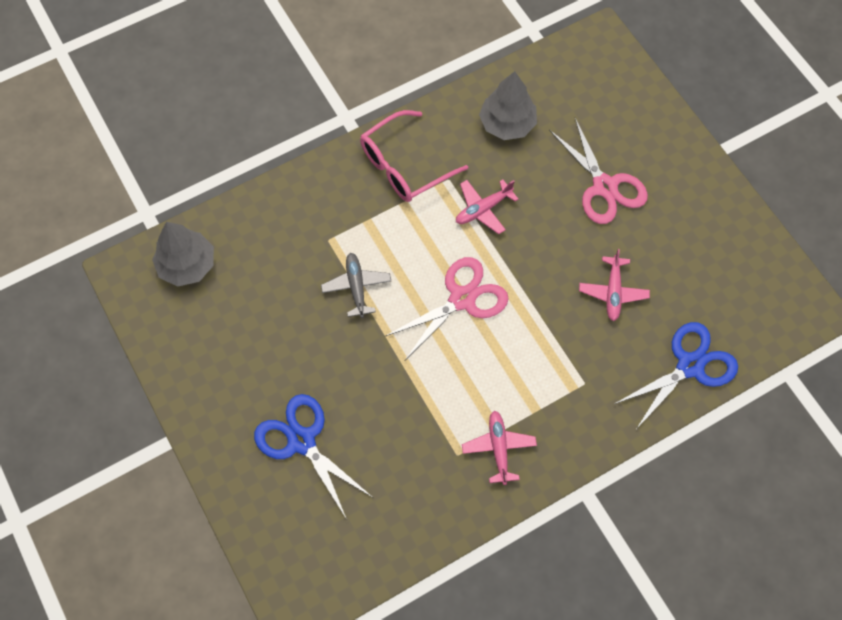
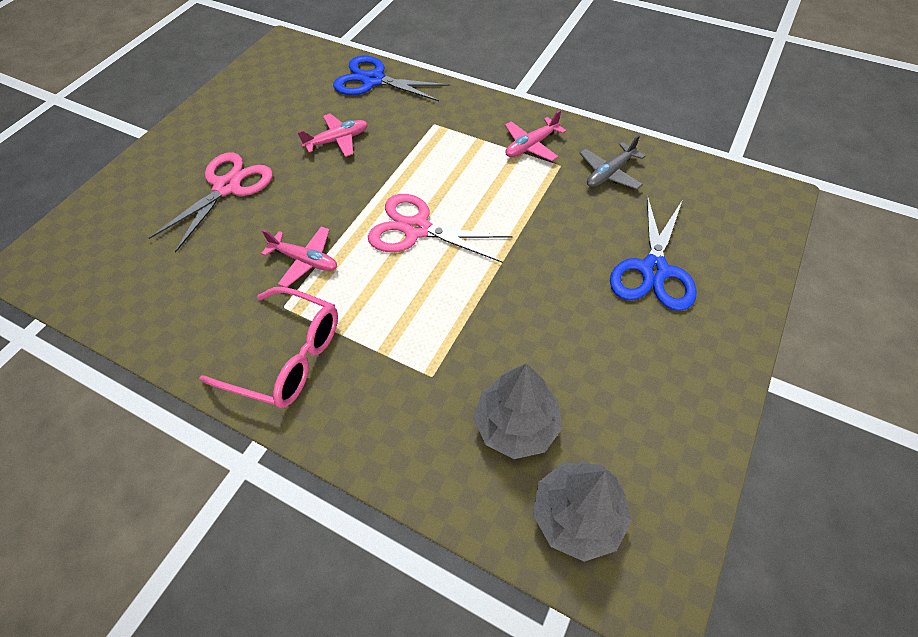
camera: 120 degrees left, 10 degrees down
grey plane [321,253,391,318] -> grey plane moved to [580,135,645,190]
grey tree [479,71,537,140] -> grey tree moved to [473,363,562,459]

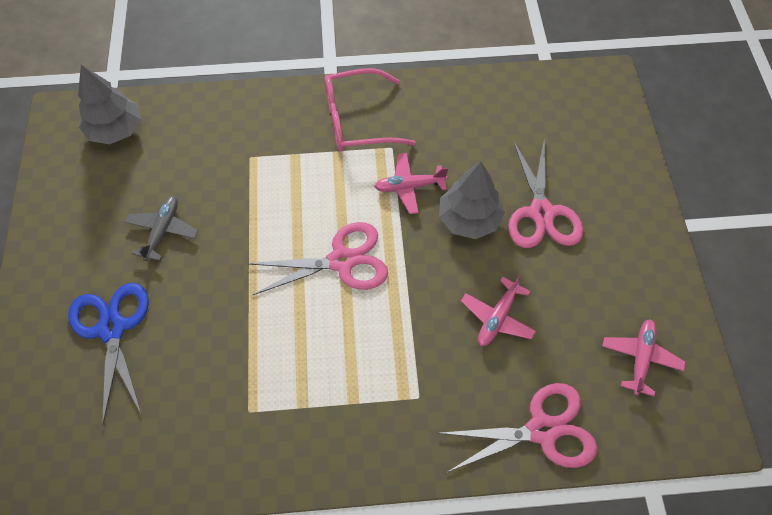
camera: 145 degrees right, 5 degrees up
blue scissors [333,55,449,101] -> pink scissors [439,383,598,472]
grey tree [473,363,562,459] -> grey tree moved to [439,161,505,239]
pink plane [505,110,566,161] -> pink plane moved to [602,319,686,397]
grey plane [580,135,645,190] -> grey plane moved to [125,196,198,261]

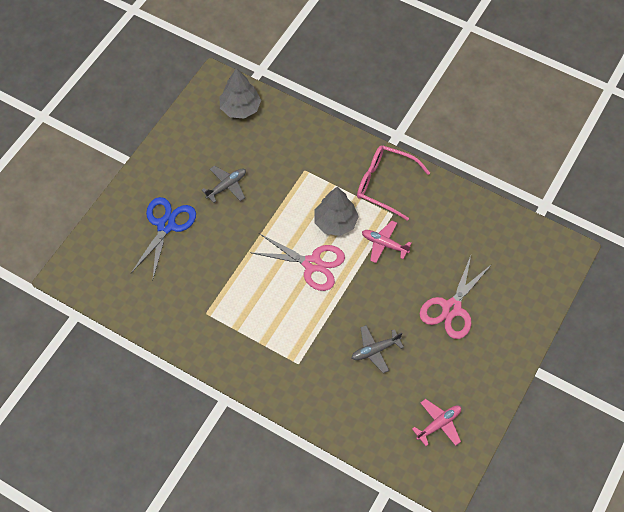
camera: 35 degrees right, 0 degrees up
grey tree [439,161,505,239] -> grey tree moved to [314,187,359,236]
pink scissors [439,383,598,472] -> none
pink plane [461,274,536,346] -> grey plane [351,325,404,373]

